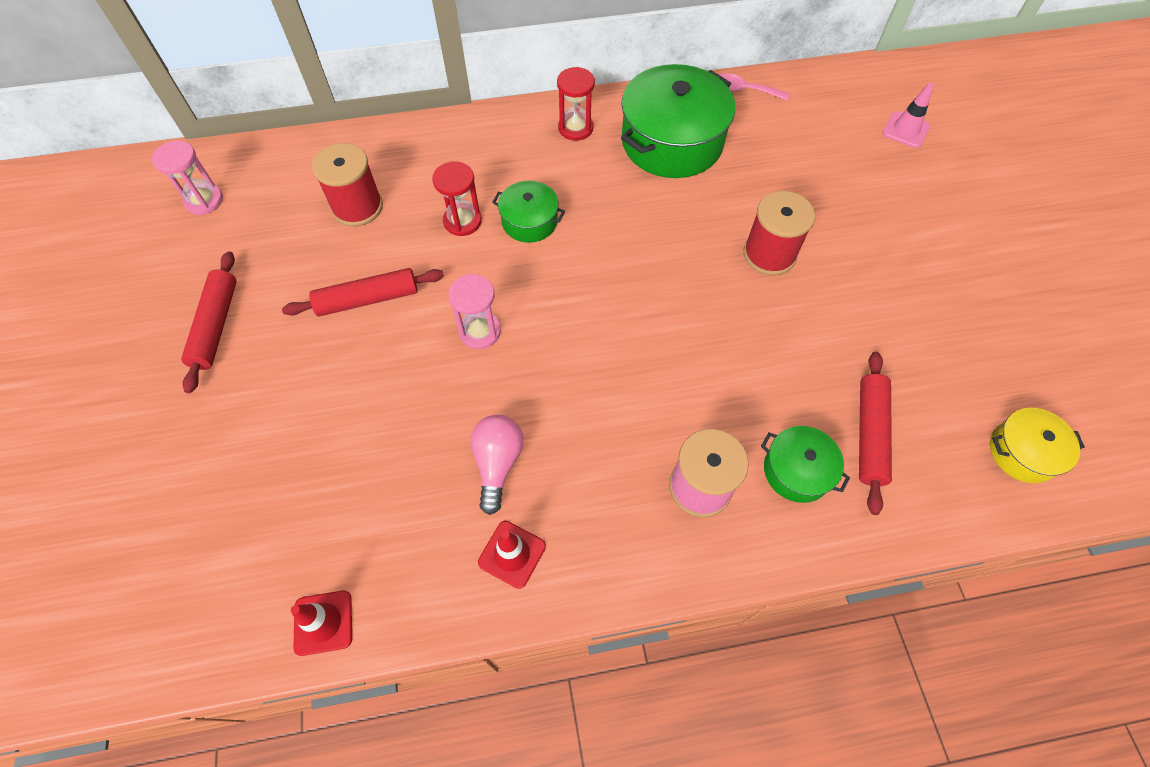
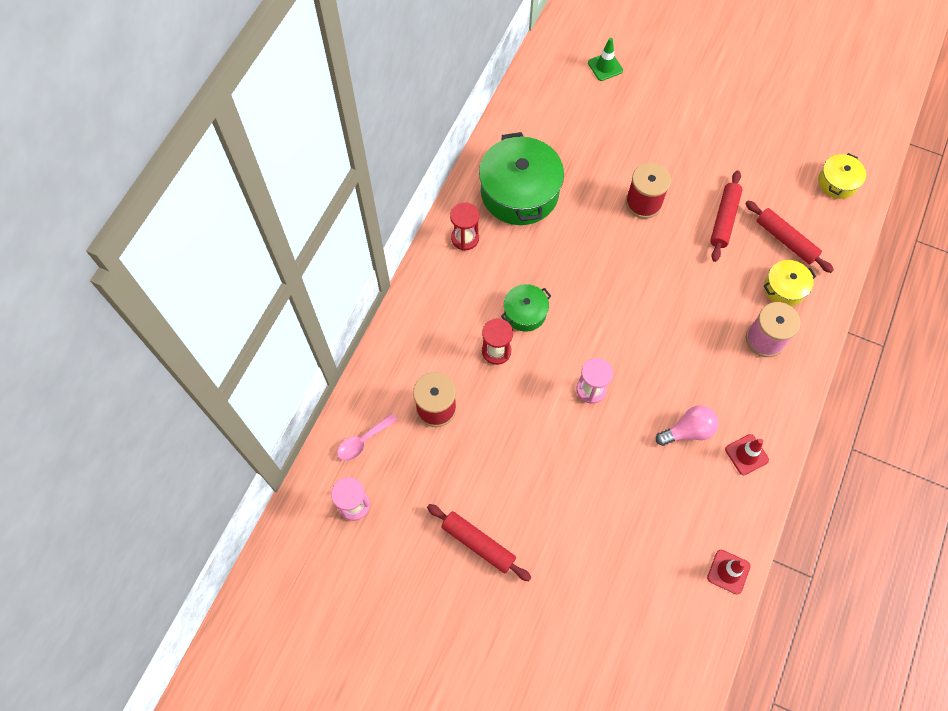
camera: 55 degrees left, 5 degrees up
red rolling pin [282,268,444,317] -> red rolling pin moved to [710,170,742,262]
pink light bulb [470,415,524,515] -> pink light bulb turned 120 degrees clockwise [656,405,718,446]
pink spoon [719,73,790,101] -> pink spoon moved to [337,413,397,461]
green pot [761,426,850,503] -> yellow pot [764,260,816,306]
pink traffic cone [883,83,934,148] -> green traffic cone [588,38,623,81]

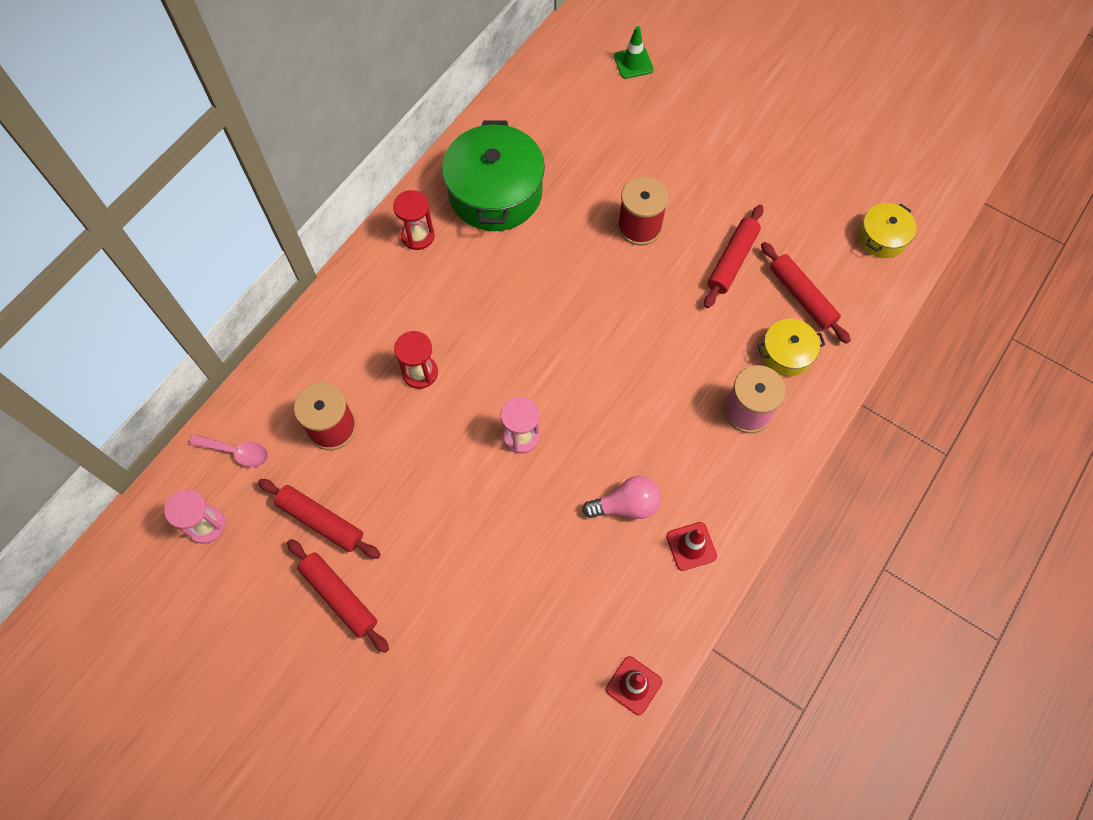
camera: 10 degrees right, 0 degrees up
pink spoon [337,413,397,461] -> pink spoon turned 135 degrees counterclockwise [189,434,268,467]
green pot [501,284,551,332] -> none
none -> red rolling pin [258,479,381,559]

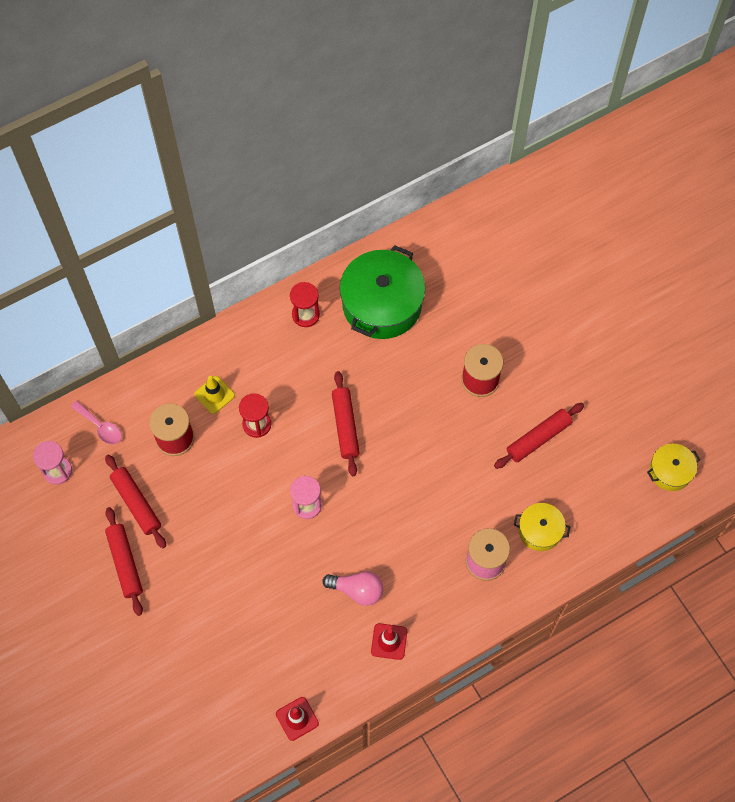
camera: 25 degrees right, 0 degrees up
green traffic cone [614,26,654,79] -> none
red rolling pin [761,242,851,344] -> red rolling pin moved to [332,371,360,476]
none -> yellow traffic cone [194,376,235,414]

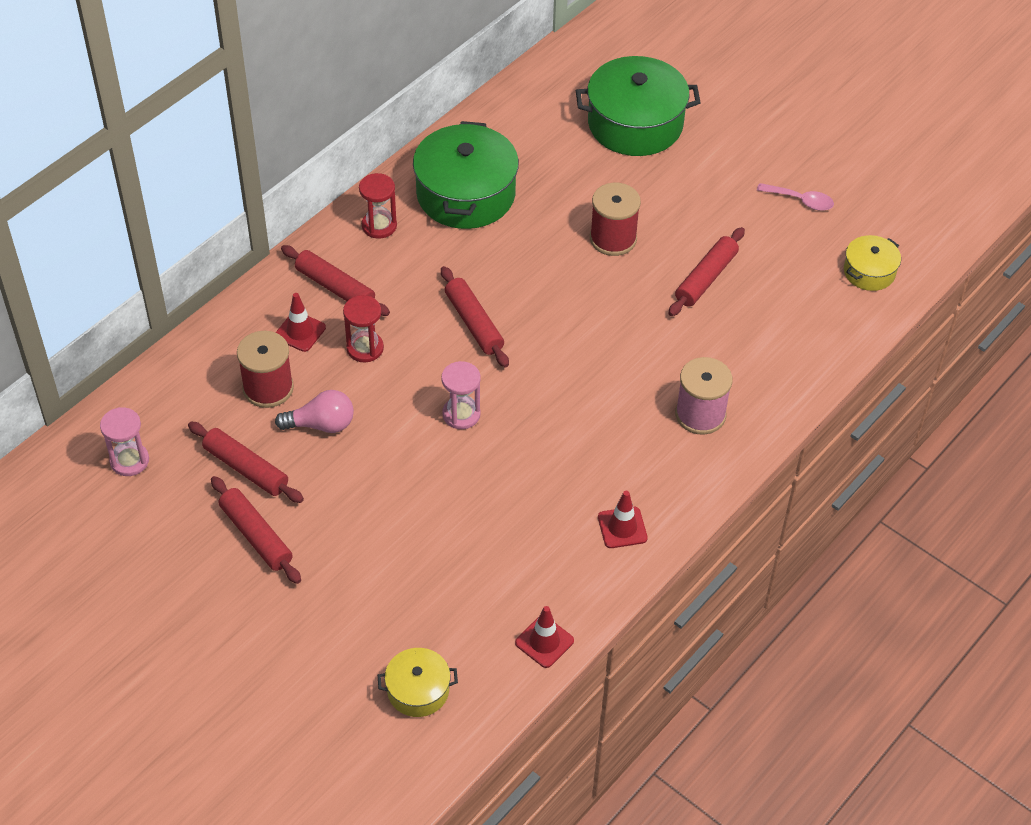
camera: 20 degrees left, 15 degrees down
pink spoon [71,401,122,445] -> pink spoon moved to [757,183,834,211]
yellow traffic cone [194,376,235,414] -> red traffic cone [275,293,326,352]
pink light bulb [323,571,384,606] -> pink light bulb moved to [275,390,354,433]
yellow pot [514,503,570,551] -> yellow pot moved to [378,648,458,717]
none -> red rolling pin [281,245,390,316]
none -> green pot [576,56,701,156]

